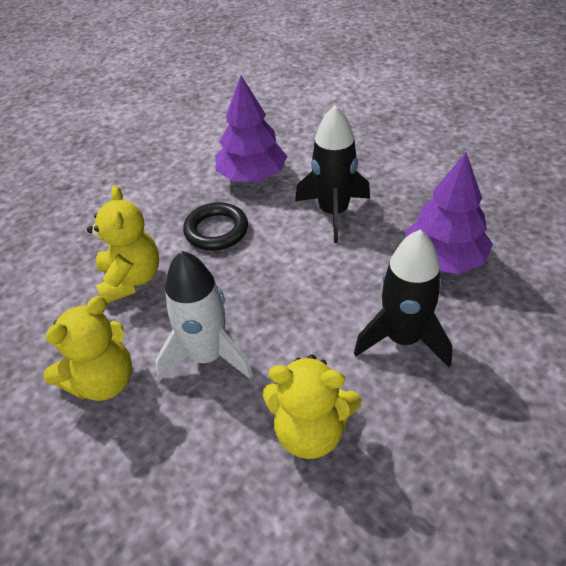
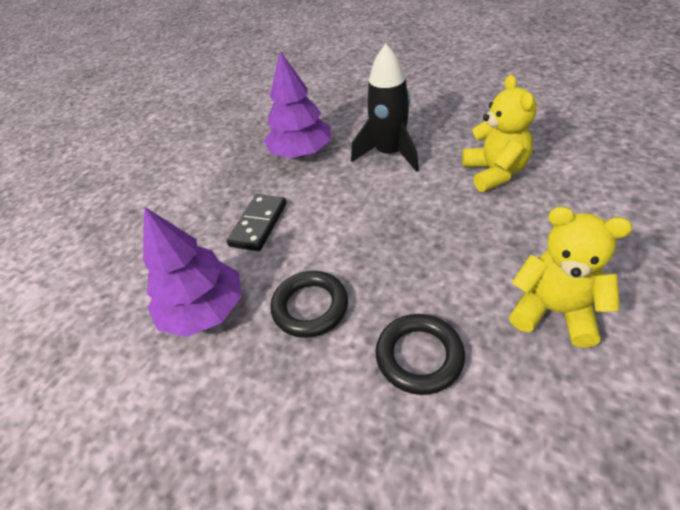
camera: 105 degrees left, 0 degrees up
yellow teddy bear [87,185,159,303] -> black ring [375,314,465,395]
white rocket [155,251,253,381] -> none
black rocket [295,105,370,243] -> black domino [227,194,287,251]

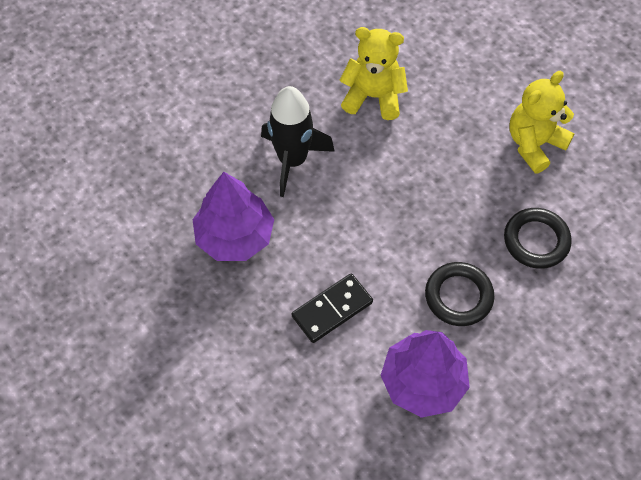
camera: 75 degrees left, 15 degrees up
black domino [227,194,287,251] -> black domino turned 75 degrees counterclockwise [292,274,373,343]

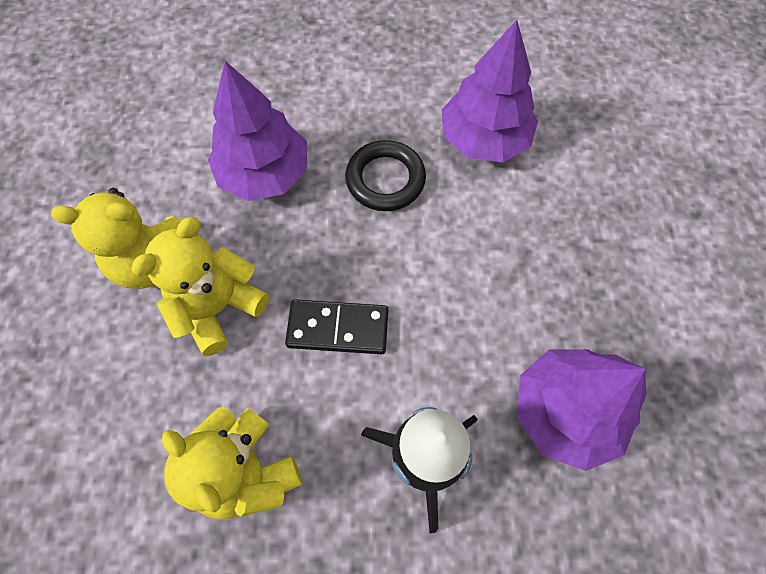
camera: 140 degrees left, 5 degrees up
black domino [292,274,373,343] -> black domino moved to [285,299,389,354]
black ring [504,208,572,269] -> purple tree [208,61,307,201]
none -> yellow teddy bear [131,217,269,356]

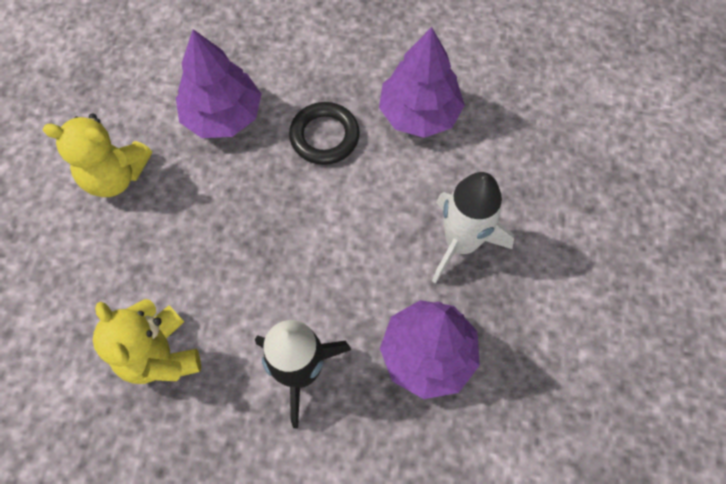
camera: 10 degrees right, 0 degrees up
yellow teddy bear [131,217,269,356] -> none
black domino [285,299,389,354] -> none
none -> white rocket [432,172,514,284]

